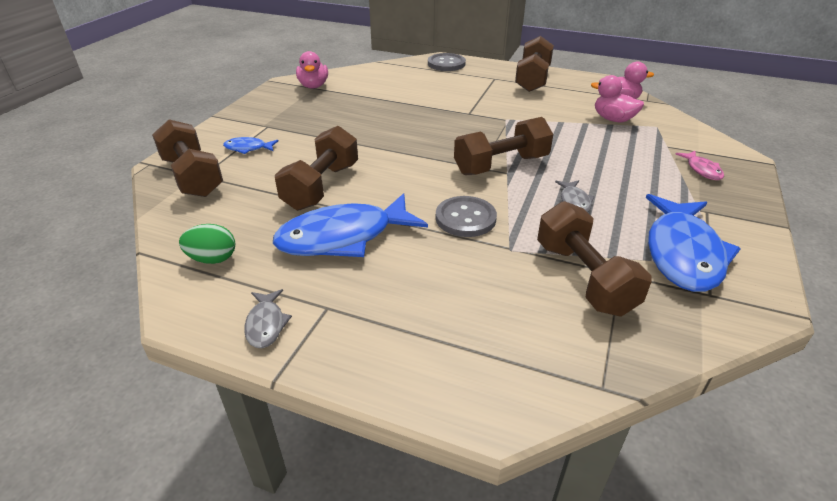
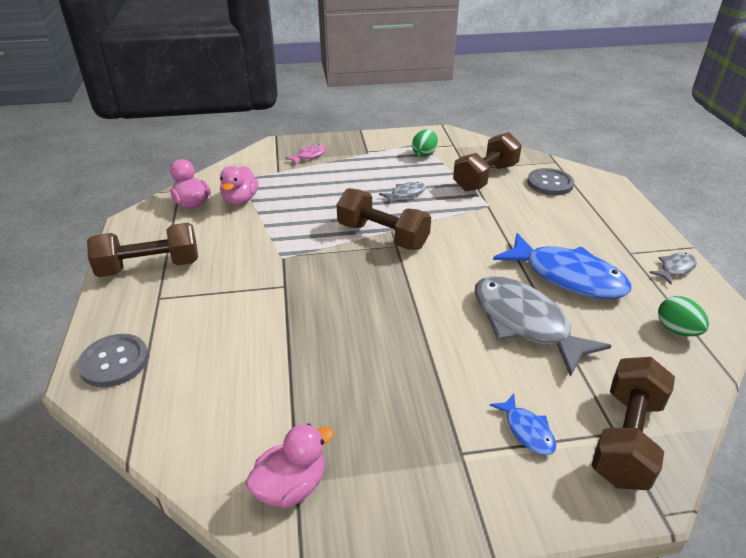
camera: 120 degrees left, 0 degrees up
brown dumbbell [275,126,358,211] -> grey fish [475,276,612,377]
grey button [436,196,497,237] -> grey button moved to [527,168,574,195]
blue fish [646,194,741,292] -> green egg [412,129,438,157]

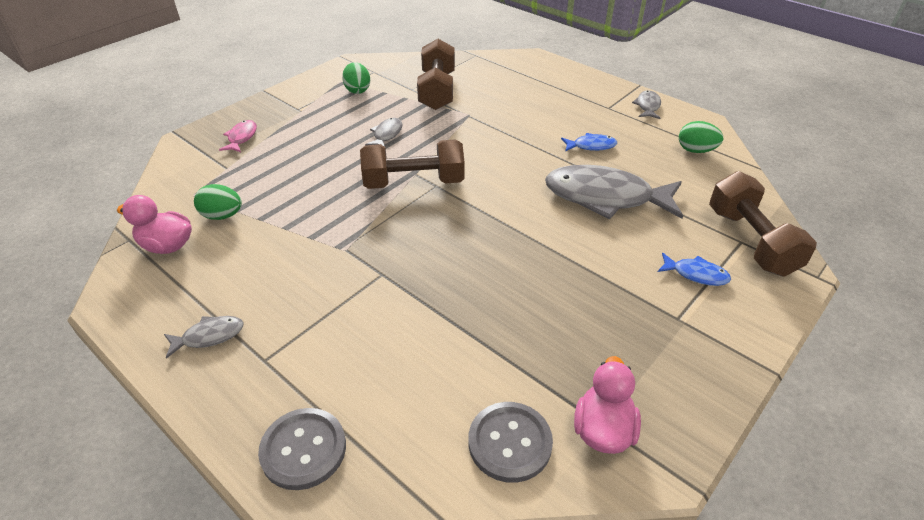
camera: 40 degrees left, 5 degrees up
brown dumbbell [87,223,198,277] -> grey fish [164,316,244,359]
pink duck [220,166,258,205] -> green egg [194,184,242,220]
blue fish [493,233,631,299] -> blue fish [561,133,617,151], size x0.45
grey button [527,168,574,195] -> grey button moved to [468,402,553,483]

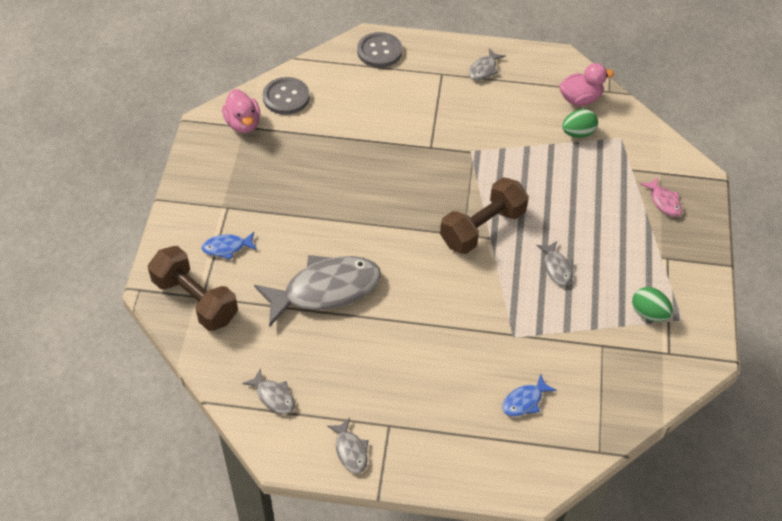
camera: 145 degrees right, 10 degrees up
brown dumbbell [417,39,455,110] -> none
blue fish [561,133,617,151] -> blue fish moved to [502,374,557,416]
green egg [679,121,723,153] -> grey fish [242,369,295,414]

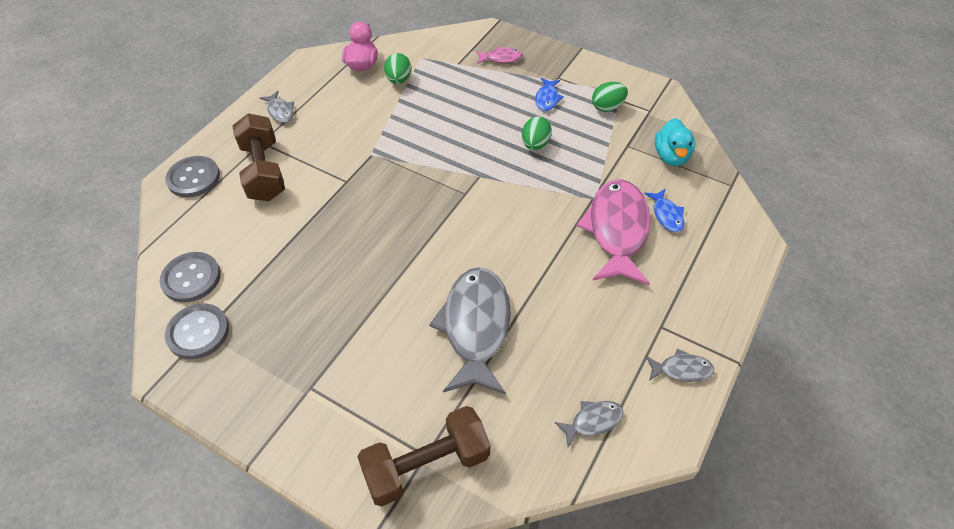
camera: 65 degrees left, 0 degrees up
blue fish [201,232,257,260] -> blue fish moved to [535,78,564,111]
pink duck [222,89,260,133] -> grey button [165,303,229,359]
brown dumbbell [440,177,529,254] -> brown dumbbell moved to [232,113,285,201]
grey fish [536,241,573,286] -> green egg [522,116,552,150]
none -> pink fish [577,179,651,285]
none -> turquoise duck [655,118,695,166]

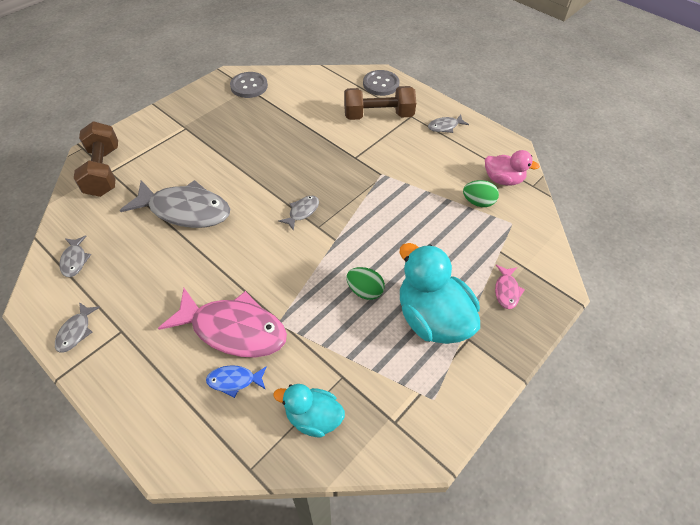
camera: 100 degrees right, 0 degrees up
grey button [160,252,221,303] -> none
blue fish [535,78,564,111] -> turquoise duck [400,243,480,344]
green egg [592,82,628,112] -> none
none -> grey fish [278,196,319,231]

